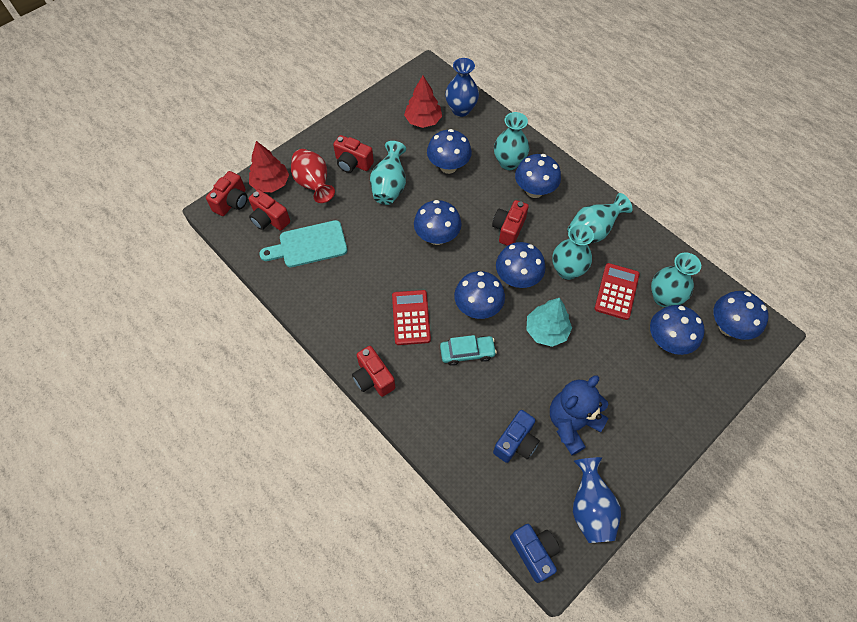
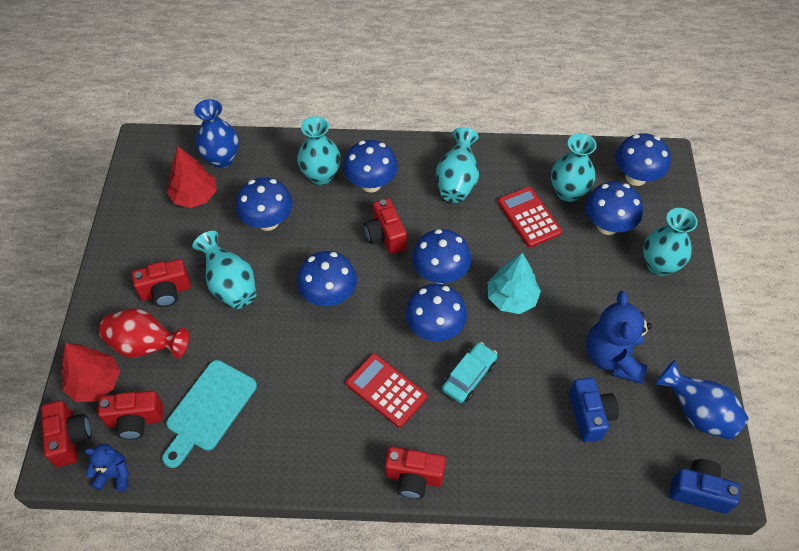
camera: 45 degrees left, 5 degrees down
turquoise vase [552,224,594,280] -> turquoise vase moved to [643,208,698,276]
none -> blue teddy bear [84,444,129,491]

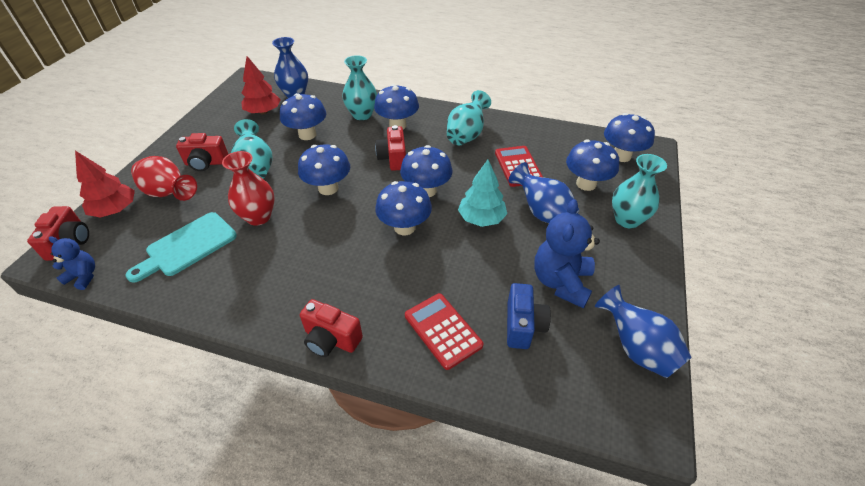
camera: 15 degrees right, 10 degrees down
red camera [98,391,163,440] -> none
red calculator [346,354,427,427] -> red calculator moved to [405,293,483,370]
turquoise car [442,342,497,403] -> none
turquoise vase [551,133,597,202] -> none
blue camera [670,459,740,514] -> none
none -> red vase [222,151,275,226]
none -> blue vase [509,162,579,223]

